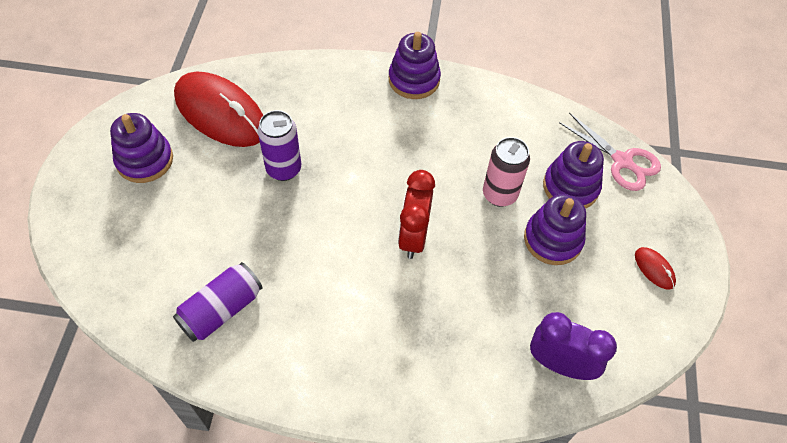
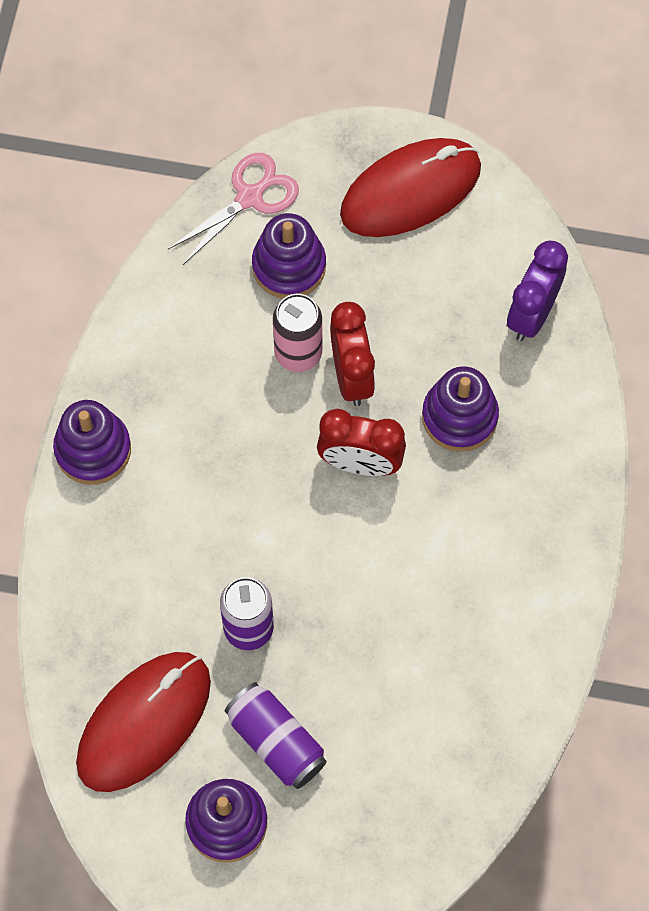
camera: 85 degrees left, 10 degrees up
purple can [173,262,263,342] -> purple can moved to [225,682,326,789]
purple stacking toy [524,194,586,265] -> purple stacking toy moved to [422,366,499,451]
red mouse [635,247,676,290] -> red mouse [340,138,481,237], size x2.49
none -> red clock [330,302,375,406]

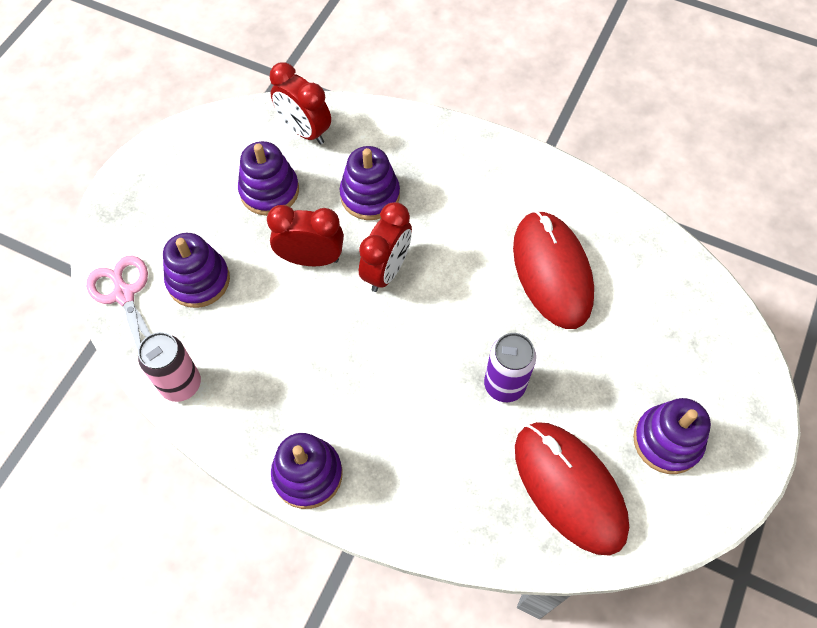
camera: 75 degrees left, 5 degrees down
purple can [225,682,326,789] -> none
pink can [273,294,322,372] -> pink can moved to [138,332,201,402]
red mouse [340,138,481,237] -> red mouse moved to [513,210,594,329]
purple clock [507,241,568,341] -> red clock [270,62,331,144]
none -> purple stacking toy [238,141,299,216]

